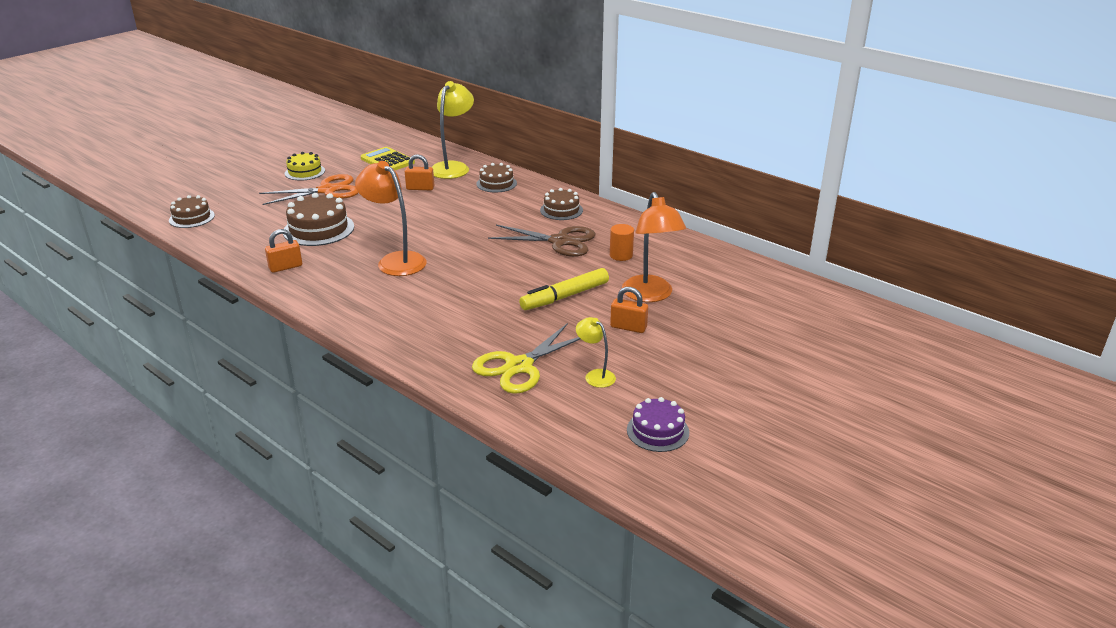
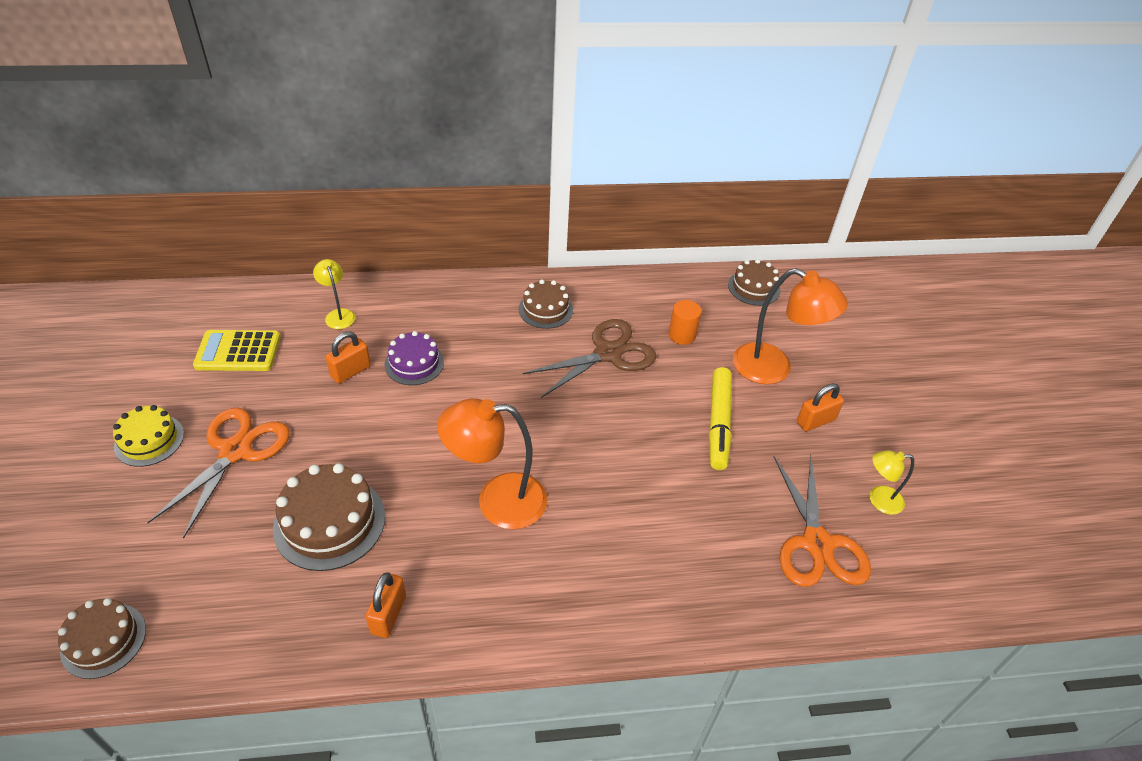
camera: 50 degrees left, 15 degrees up
yellow lamp [432,81,474,179] -> yellow lamp [313,259,356,329], size x0.52
yellow scissors [472,323,580,394] -> orange scissors [774,455,871,587]
brown cake [476,163,517,192] -> brown cake moved to [728,259,781,306]
purple cake [627,397,689,452] -> purple cake moved to [384,331,444,385]

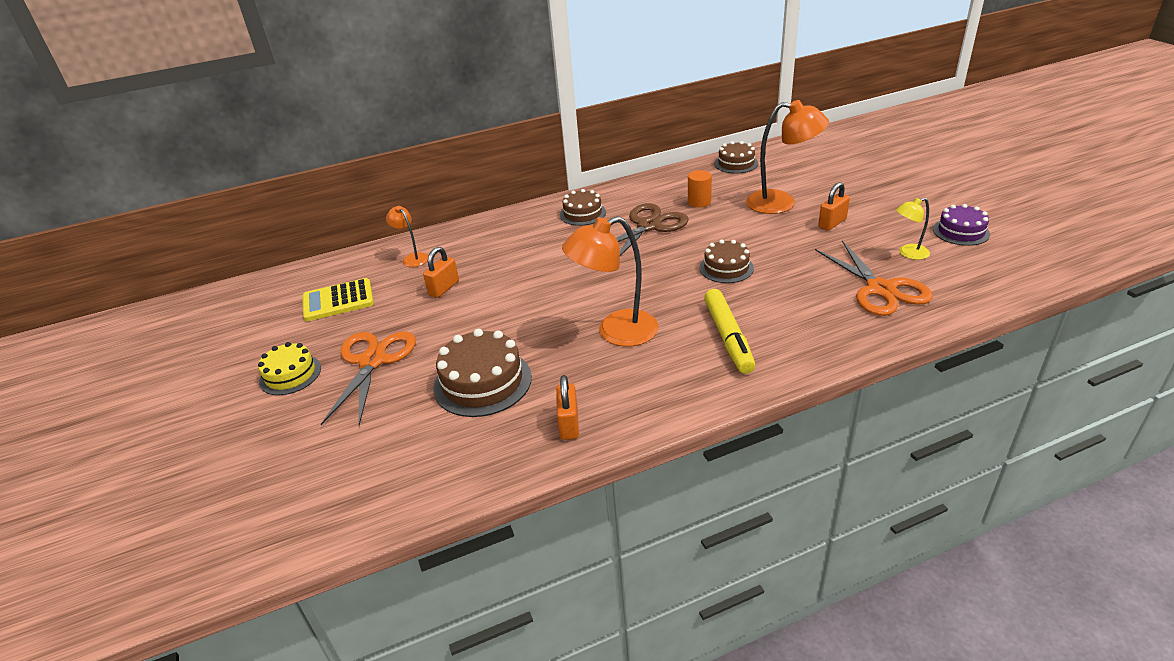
camera: 10 degrees left, 10 degrees down
brown cake [58,598,146,679] -> brown cake moved to [699,239,754,283]
yellow lamp [313,259,356,329] -> orange lamp [386,206,428,267]
purple cake [384,331,444,385] -> purple cake moved to [933,204,990,246]
yellow marker [709,367,732,470] -> yellow marker moved to [704,289,755,374]

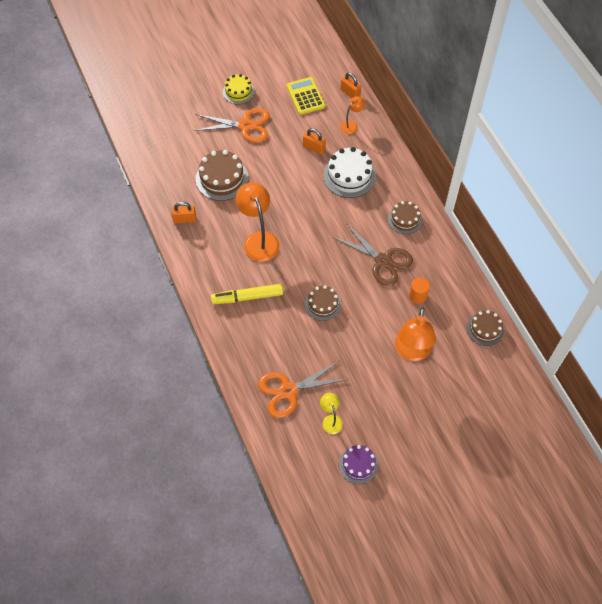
camera: 85 degrees right, 25 degrees up
orange padlock [818,182,850,231] -> orange padlock moved to [340,72,361,98]
none -> white cake [323,147,376,198]

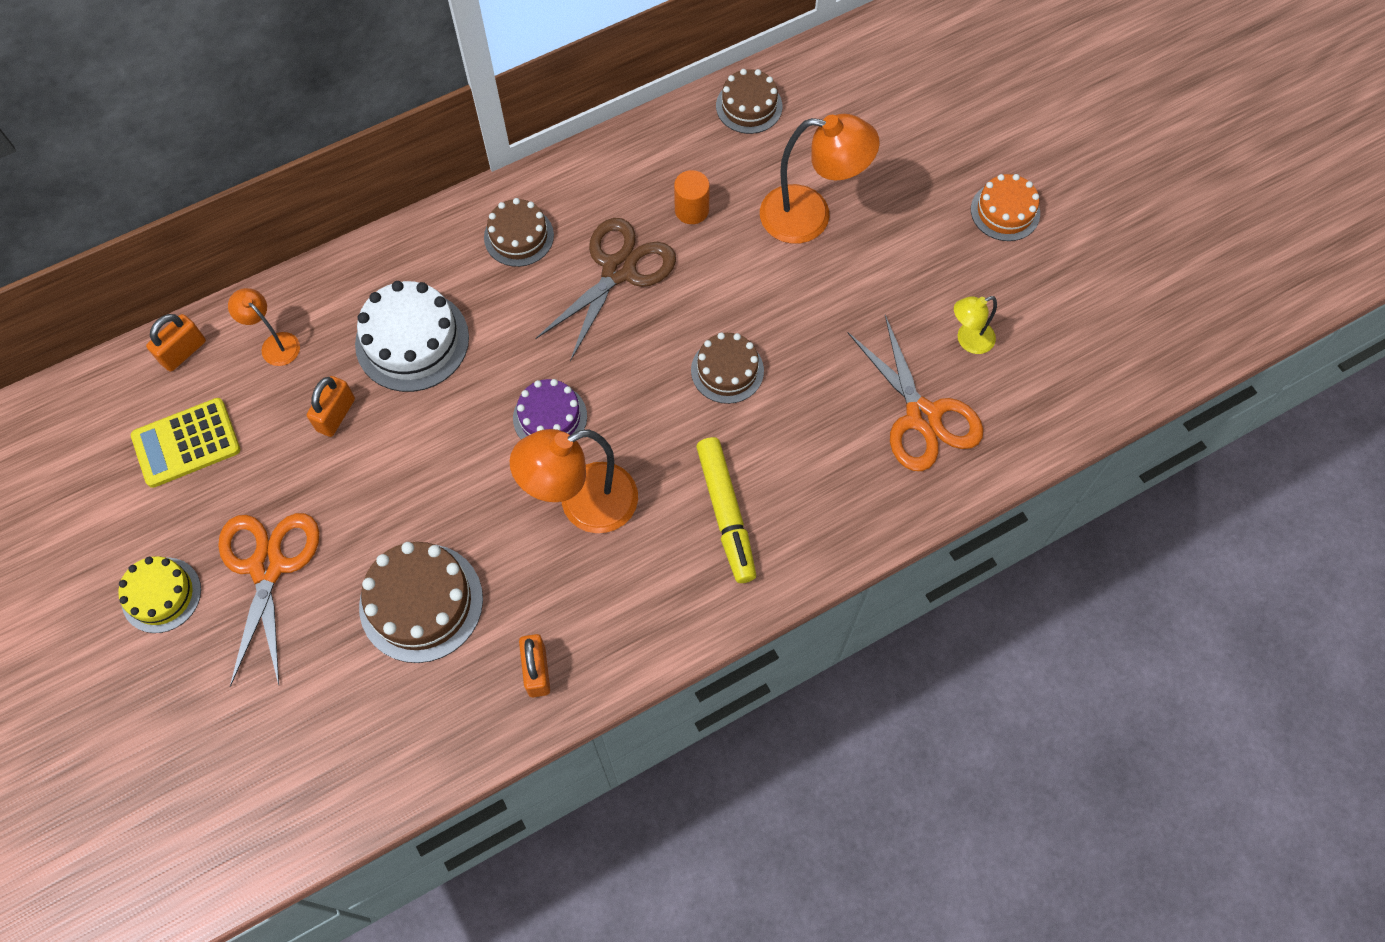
camera: 95 degrees left, 5 degrees up
purple cake [339,445,378,484] -> purple cake moved to [513,379,587,440]
none -> orange cake [971,174,1040,241]

